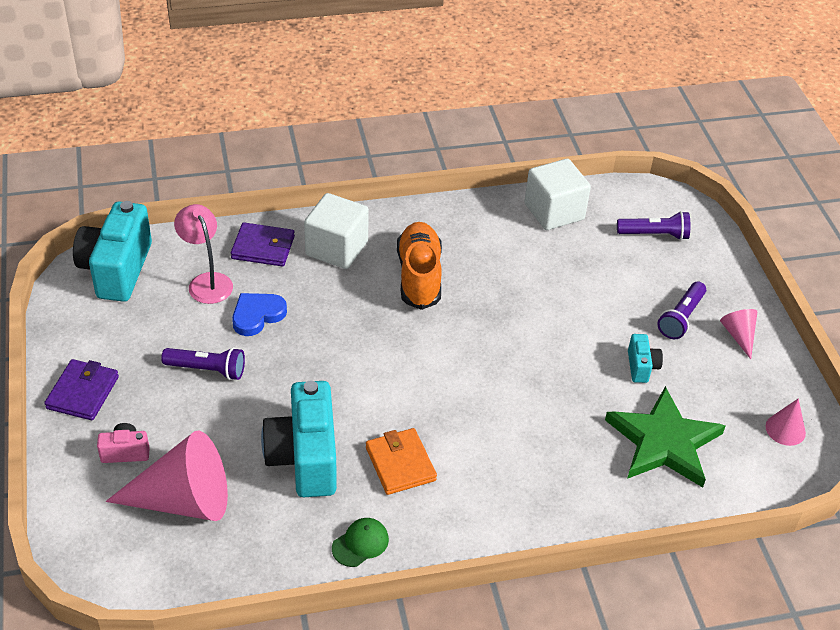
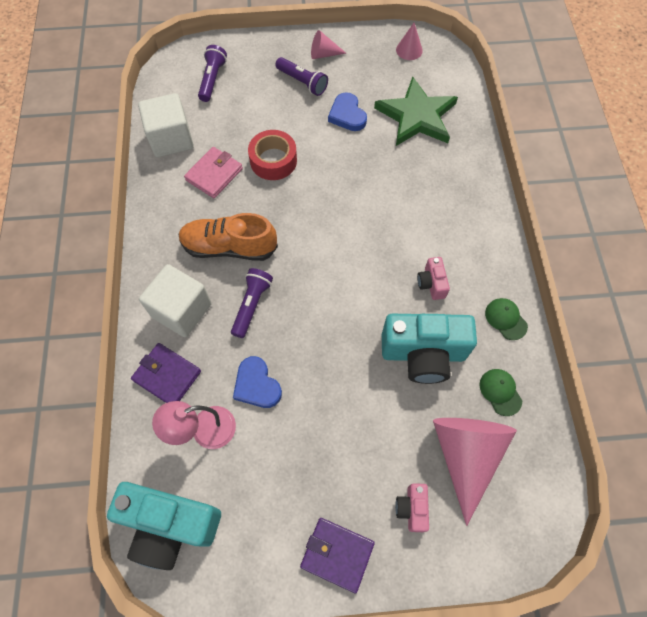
camera: 80 degrees left, 20 degrees up
purple flashlight [161,347,245,380] -> purple flashlight moved to [231,268,273,338]
purple wallet [231,222,295,267] -> purple wallet turned 75 degrees counterclockwise [131,343,201,403]
orange wallet [366,428,437,495] -> pink camera [417,257,450,300]
turquoise camera [628,334,663,383] -> blue heart [328,92,367,131]
none -> pink wallet [184,147,243,198]
none -> red tape [248,130,297,180]
none -> green cap [479,369,522,416]

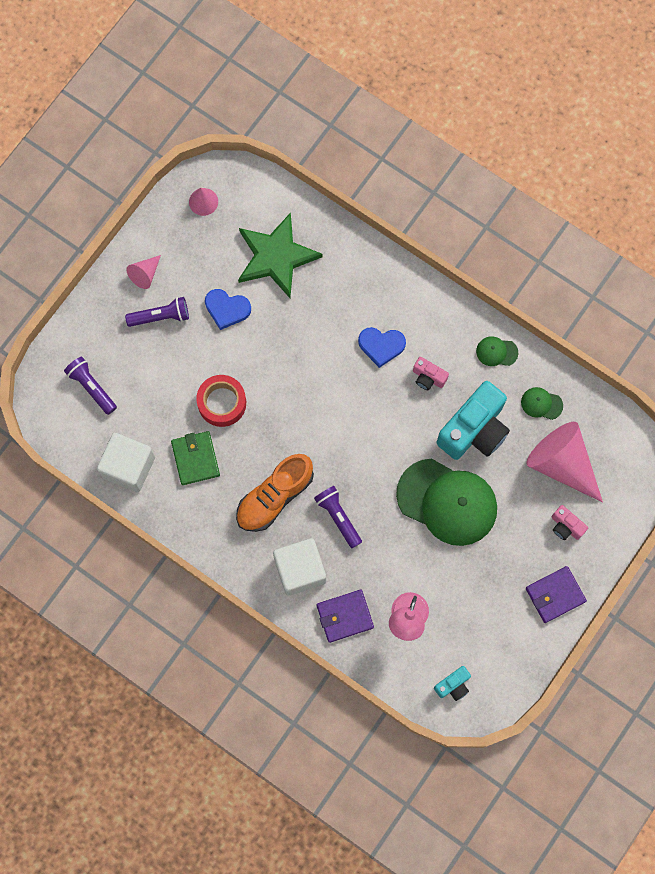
camera: 50 degrees left, 10 degrees up
turquoise camera [107,482,221,570] -> turquoise camera [434,666,471,701], size x0.47
pink wallet [184,147,243,198] -> green wallet [171,431,220,485]
blue heart [233,356,282,408] -> blue heart moved to [358,327,406,368]
none -> green cap [396,458,497,546]

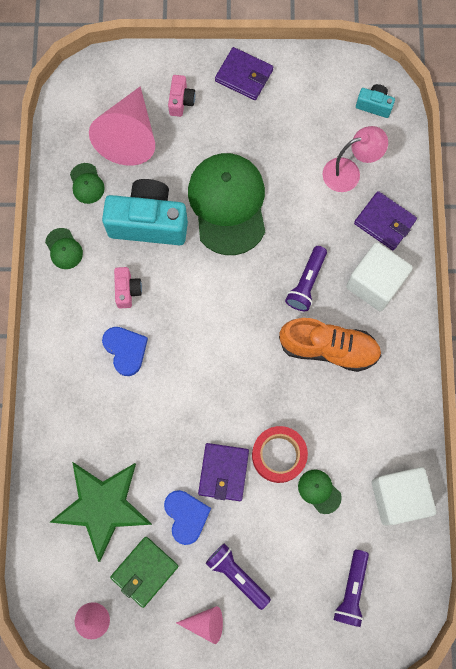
camera: 125 degrees left, 0 degrees up
green wallet [171,431,220,485] -> green wallet moved to [110,537,179,608]
none -> purple wallet [198,443,249,501]
none -> green cap [298,470,342,514]

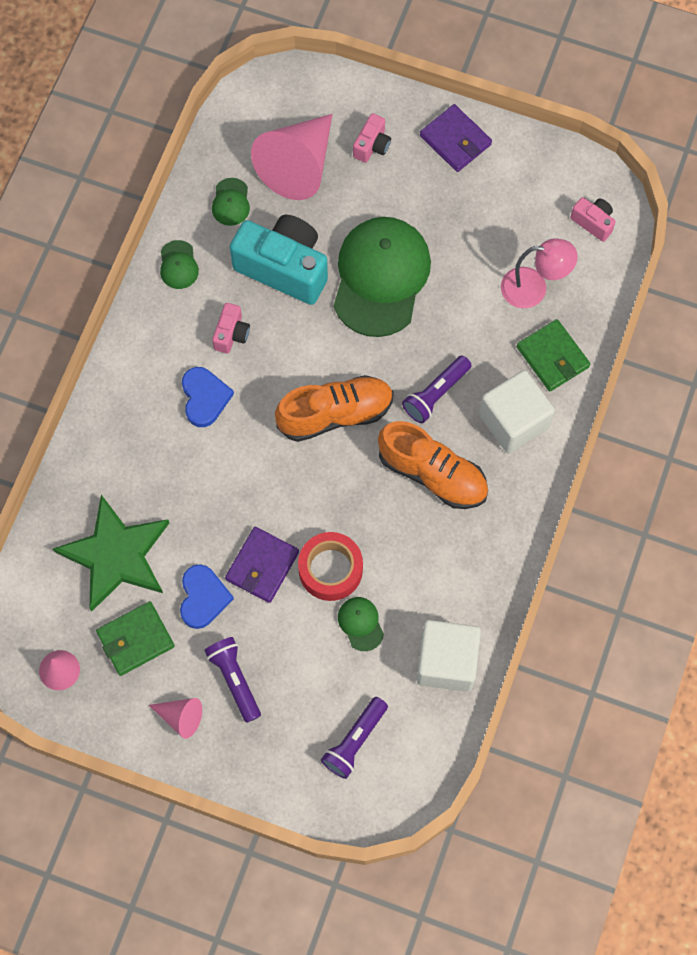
camera: 20 degrees right, 5 degrees down
purple wallet [354,191,417,250] -> green wallet [517,319,590,391]
turquoise camera [356,84,395,118] -> pink camera [571,197,616,242]
none -> orange shoe [275,375,394,442]

